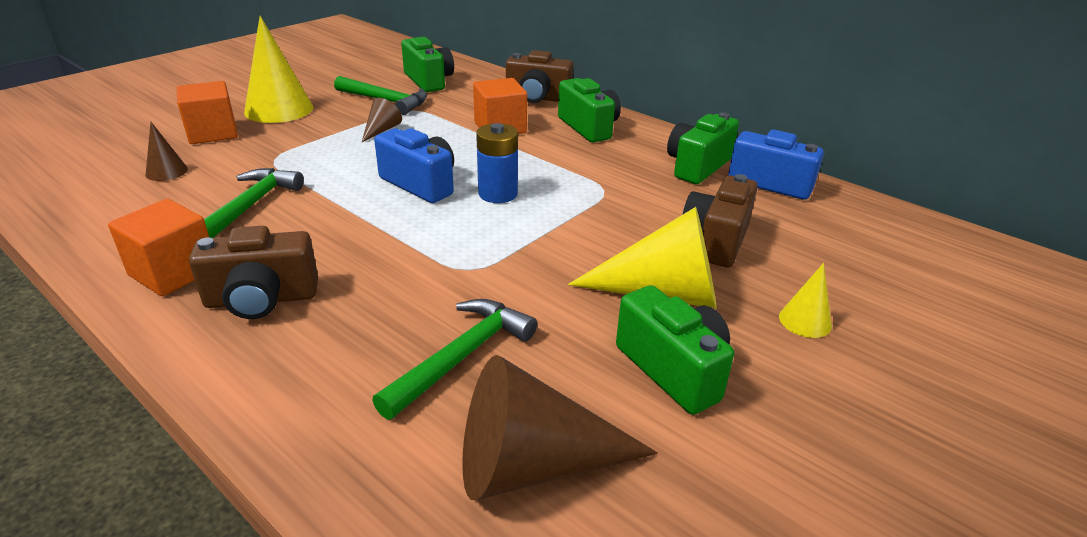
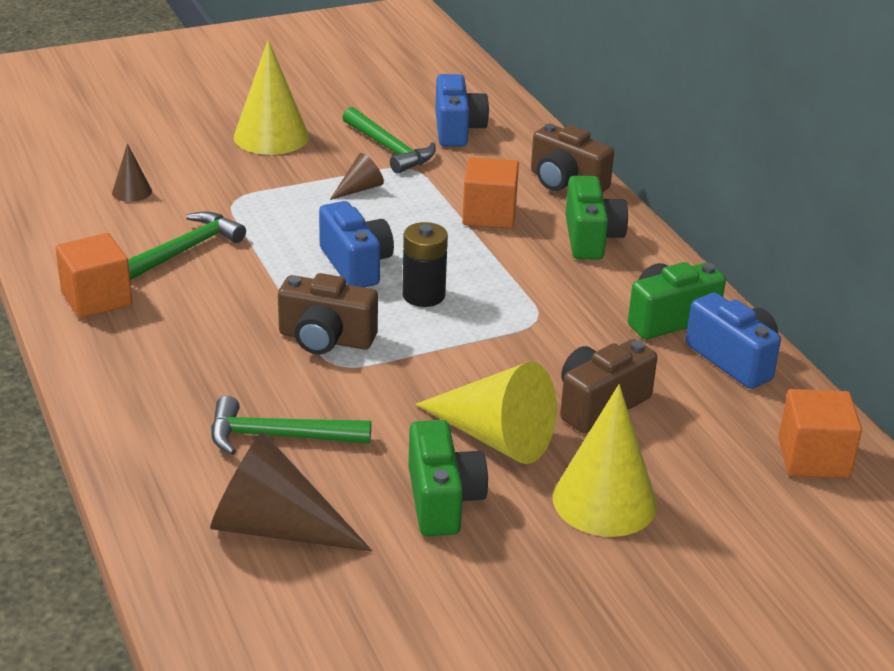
camera: 25 degrees right, 0 degrees up
orange cube [177,81,238,144] -> orange cube moved to [778,389,862,478]
brown camera [189,226,318,319] -> brown camera moved to [278,273,378,354]
green hammer [372,299,537,420] -> green hammer turned 150 degrees counterclockwise [211,396,371,455]
green camera [401,37,454,92] -> blue camera [435,74,489,146]
blue battery [476,123,518,203] -> black battery [402,222,448,307]
yellow cone [779,263,832,338] -> yellow cone [553,384,657,537], size x2.05

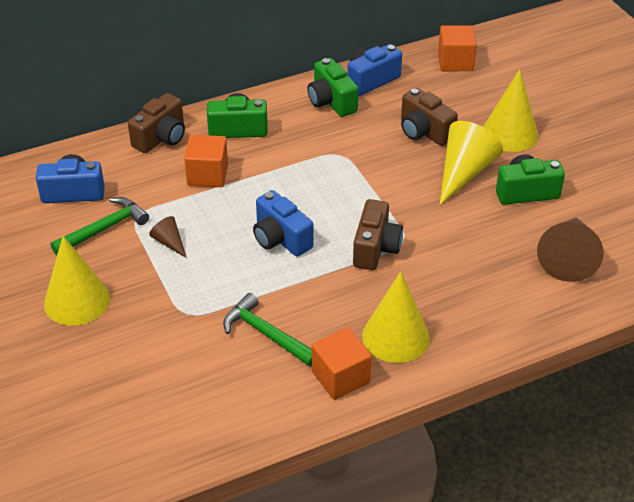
camera: 90 degrees left, 10 degrees up
brown cone [112,143,152,202] -> none
green hammer [211,396,371,455] -> none
blue camera [319,201,394,287] -> blue camera turned 105 degrees counterclockwise [253,190,313,257]
black battery [402,222,448,307] -> none
none -> yellow cone [362,271,430,363]

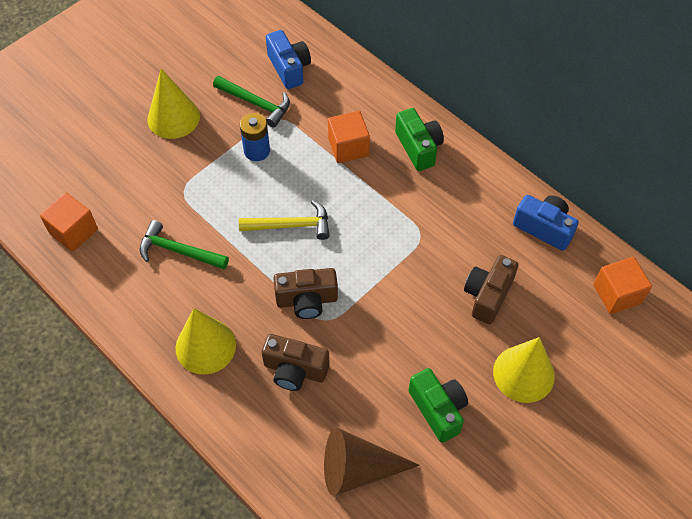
camera: 70 degrees right, 15 degrees up
brown camera [128,93,185,153] -> brown camera moved to [262,334,330,391]
brown cone [149,216,187,258] -> blue battery [240,113,270,161]
green hammer [223,293,312,366] -> green hammer turned 90 degrees counterclockwise [139,220,229,269]
blue camera [253,190,313,257] -> yellow hammer [239,200,330,240]
green camera [307,58,358,117] -> none
orange cube [312,328,372,400] -> orange cube moved to [40,193,98,252]
yellow cone [440,121,503,205] -> none

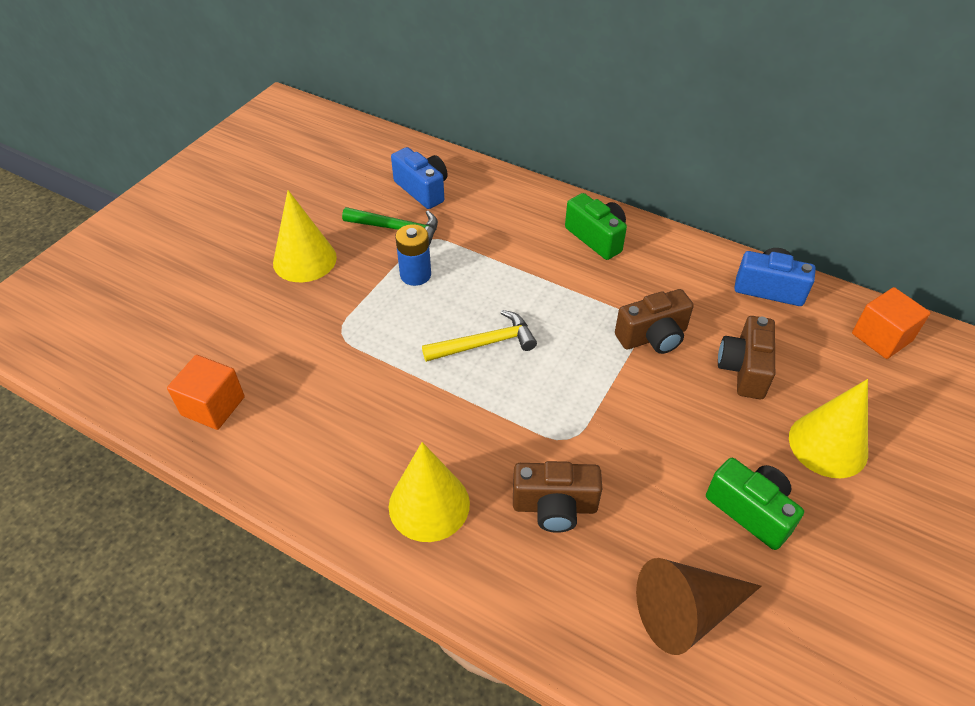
camera: 15 degrees left, 10 degrees down
green hammer [139,220,229,269] -> none
brown camera [273,268,338,319] -> brown camera moved to [615,289,694,354]
orange cube [328,111,370,163] -> none

